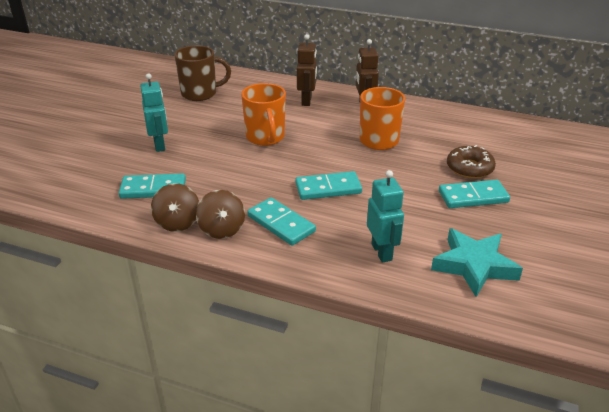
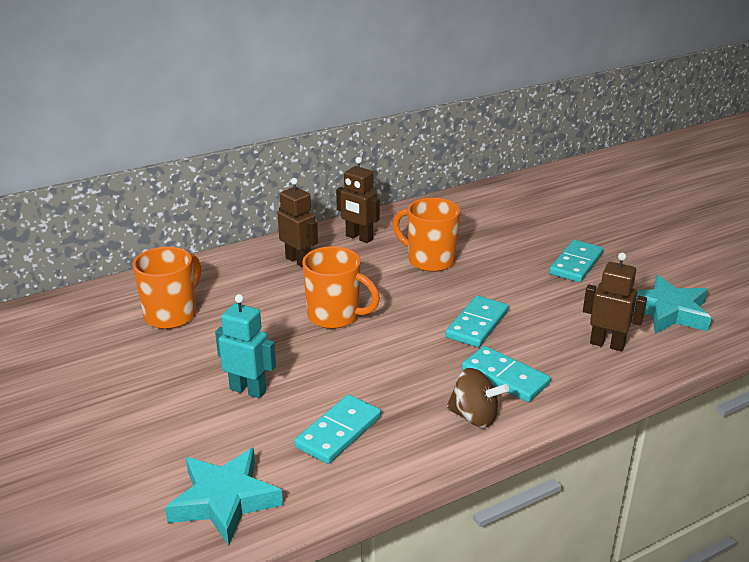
camera: 50 degrees left, 5 degrees down
brown spinning top [151,183,199,232] -> none
brown mug [174,45,231,101] -> orange mug [133,247,201,329]
turquoise domino [247,197,316,246] -> turquoise domino turned 45 degrees clockwise [462,346,551,402]
turquoise robot [367,170,404,262] -> brown robot [583,253,647,351]
brown donut [447,145,496,179] -> none
none -> turquoise star [165,448,283,545]

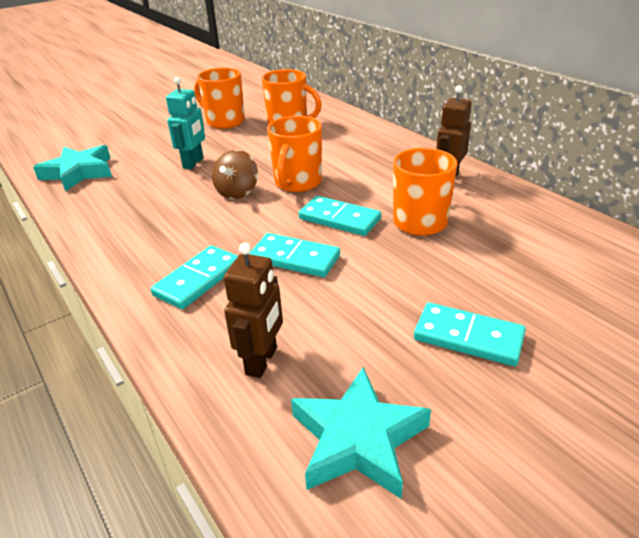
camera: 85 degrees right, 5 degrees up
brown robot [277,178,318,267] -> none
turquoise domino [294,394,381,464] -> turquoise domino moved to [299,196,381,236]
brown spinning top [446,368,509,428] -> brown spinning top moved to [212,150,258,199]
none -> orange mug [194,68,245,129]

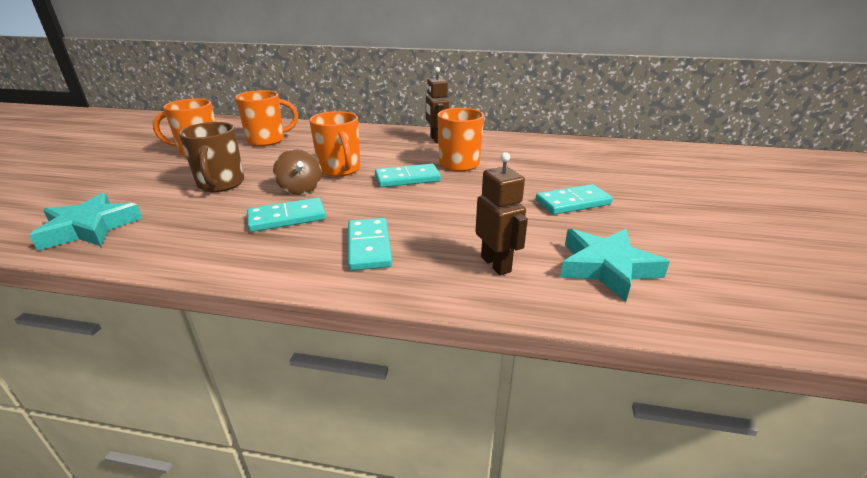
camera: 45 degrees left, 5 degrees down
turquoise robot [166,77,205,169] -> brown mug [178,122,244,192]
turquoise domino [249,233,340,277] -> turquoise domino moved to [247,198,326,232]

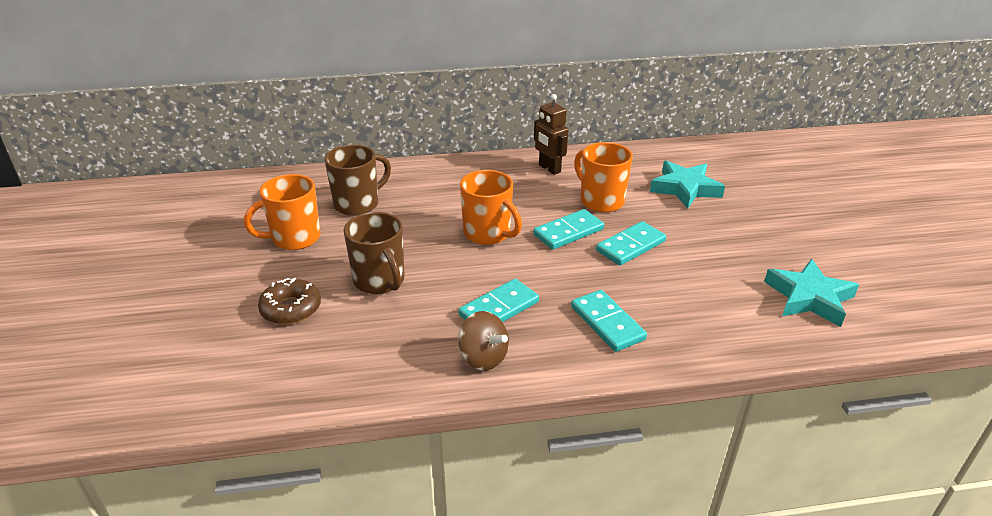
camera: 20 degrees left, 5 degrees up
turquoise star [29,193,143,251] -> turquoise star moved to [650,161,725,209]
orange mug [235,90,298,146] -> brown mug [324,145,391,216]
brown spinning top [273,149,322,195] -> brown spinning top moved to [458,311,509,371]
brown robot [475,152,528,275] -> none
turquoise domino [536,184,613,215] -> turquoise domino moved to [596,221,666,265]
none -> brown donut [258,278,321,325]

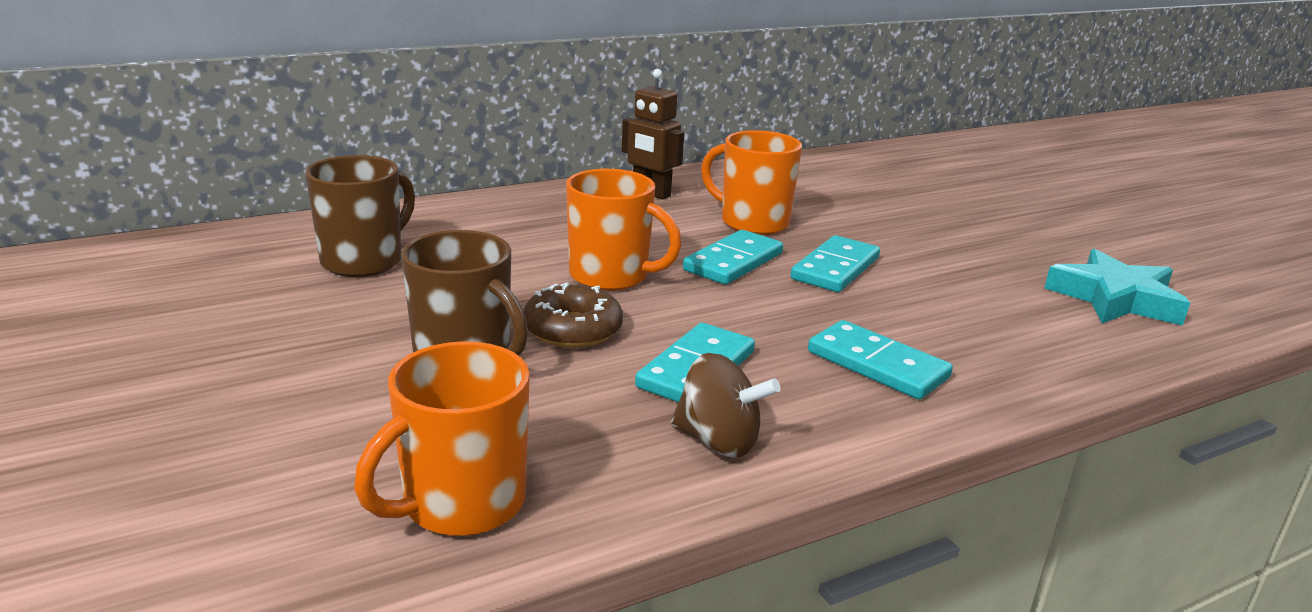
camera: 20 degrees left, 10 degrees down
orange mug [244,174,321,250] -> orange mug moved to [354,341,530,536]
brown donut [258,278,321,325] -> brown donut moved to [523,282,623,348]
turquoise star [650,161,725,209] -> none

